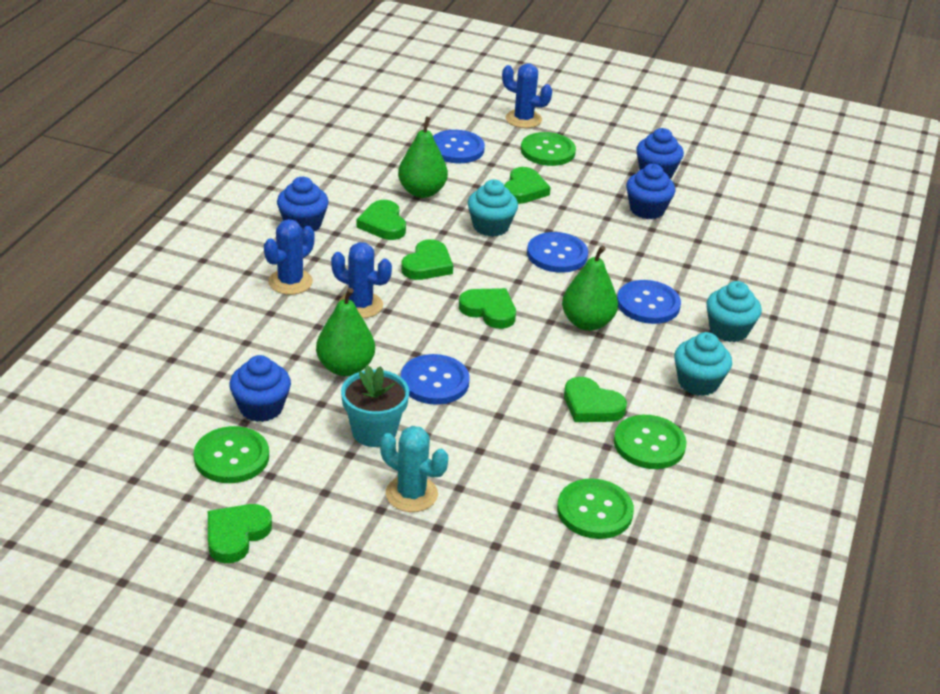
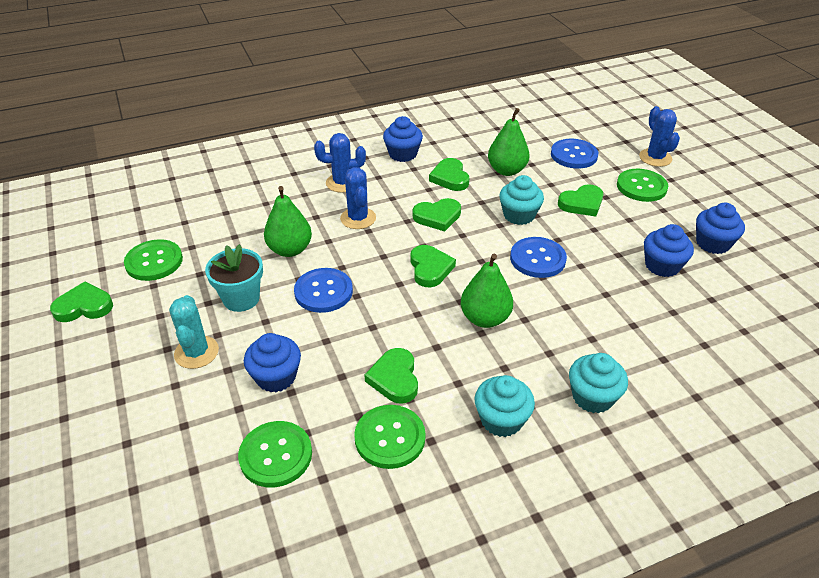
camera: 50 degrees right, 5 degrees up
blue cupcake [229,355,291,422] -> blue cupcake moved to [244,333,301,392]
green heart [356,200,406,240] -> green heart turned 45 degrees counterclockwise [429,158,469,191]
blue button [617,280,681,324] -> none

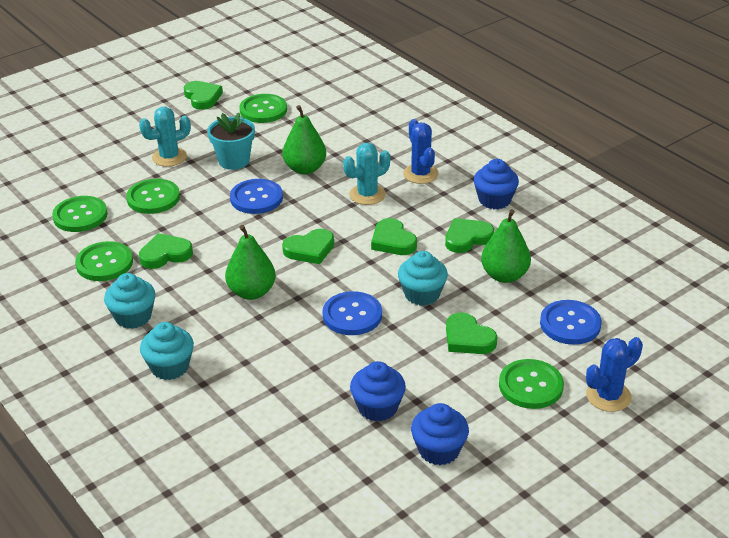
camera: 75 degrees right, 5 degrees down
blue cupcake [244,333,301,392] -> green button [126,179,180,214]
blue cactus [340,167,376,229] -> turquoise cactus [343,143,390,205]

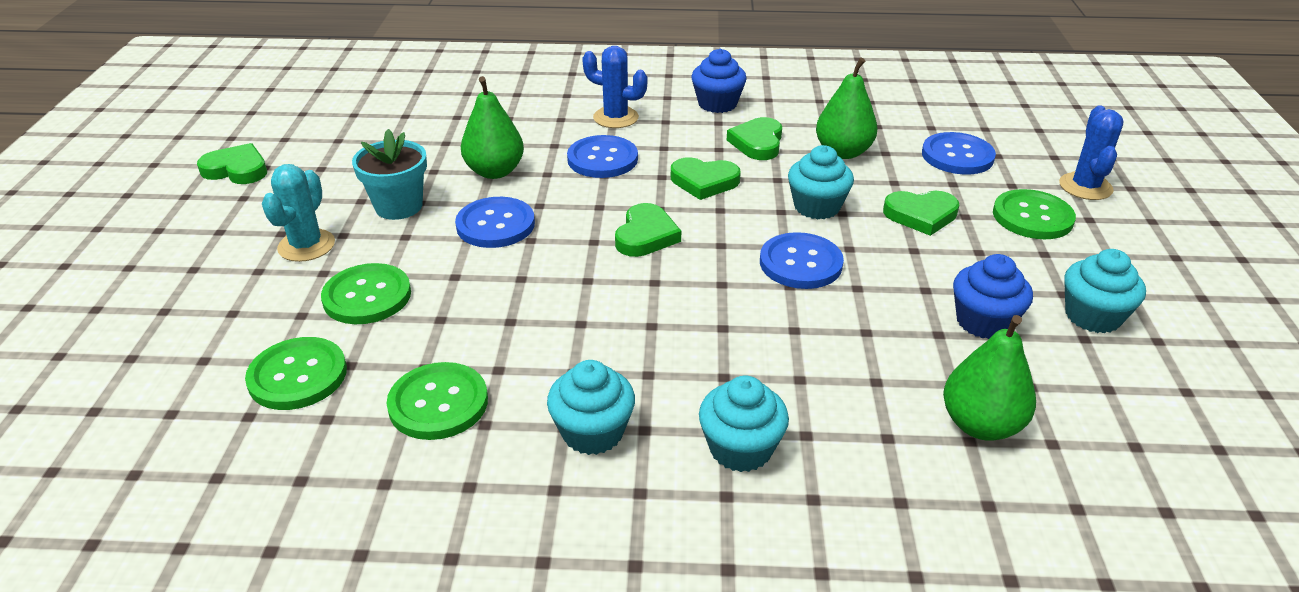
camera: 50 degrees left, 0 degrees up
green heart [139,233,193,269] -> none
green pear [225,225,276,300] -> green pear moved to [943,315,1036,441]
green button [239,94,287,123] -> none
turquoise cactus [343,143,390,205] -> blue button [567,135,638,178]
blue cupcake [411,403,469,465] -> turquoise cupcake [1064,249,1146,333]

